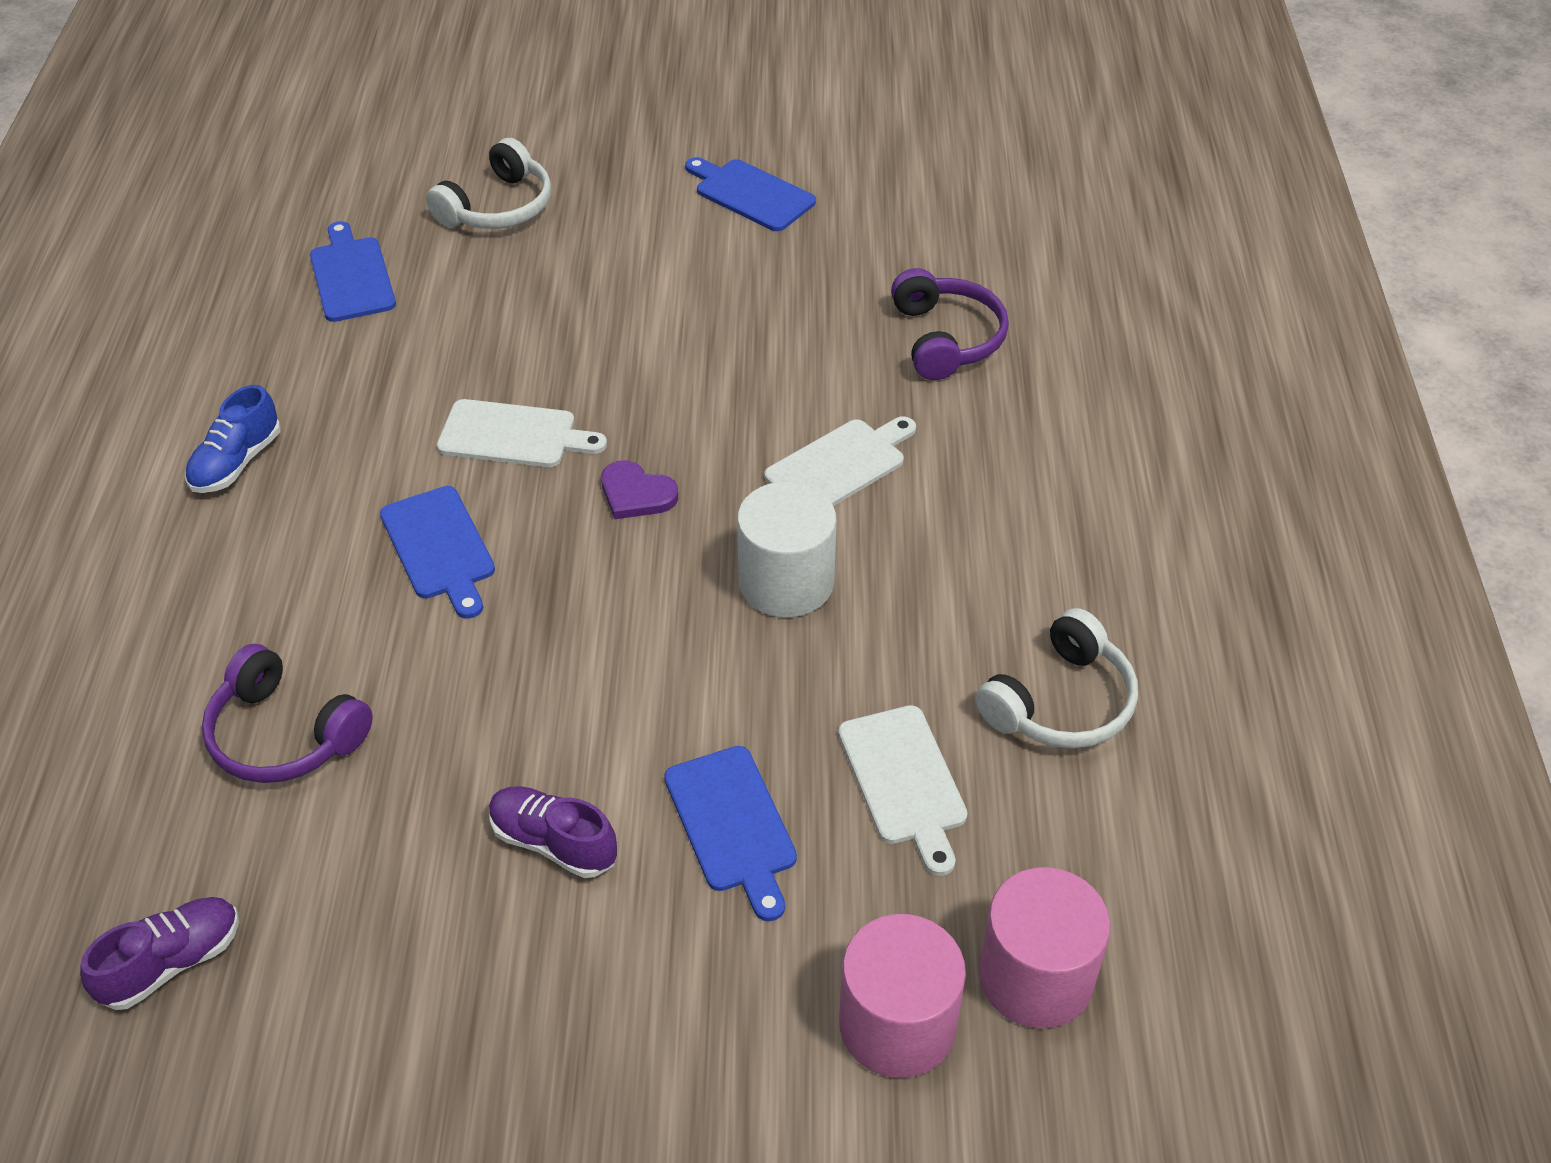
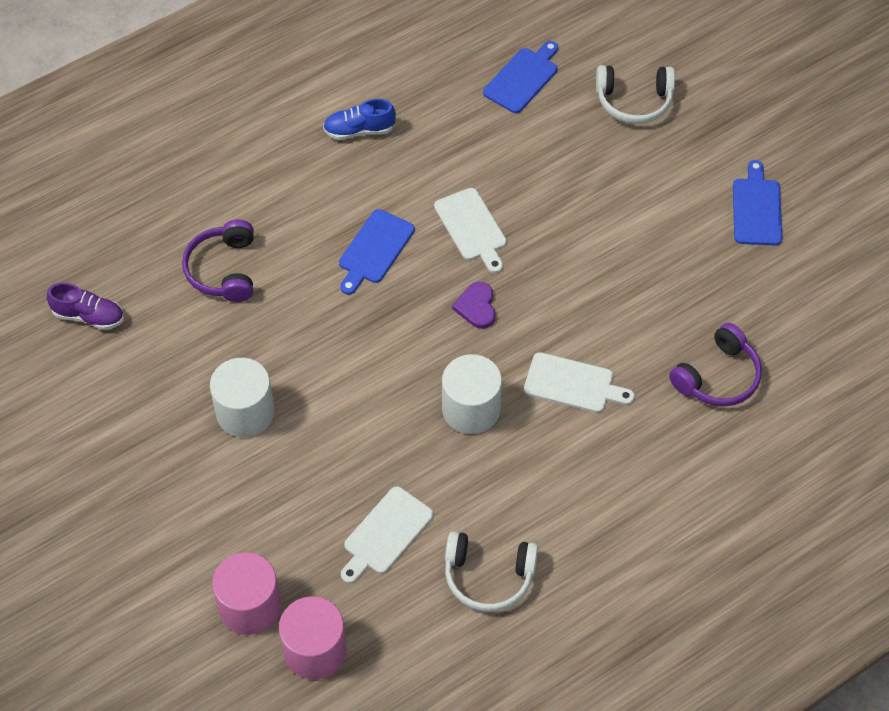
camera: 55 degrees right, 10 degrees up
purple shoe [489,786,617,878] -> white cylinder [210,358,275,437]
blue cutting board [664,746,797,921] -> none

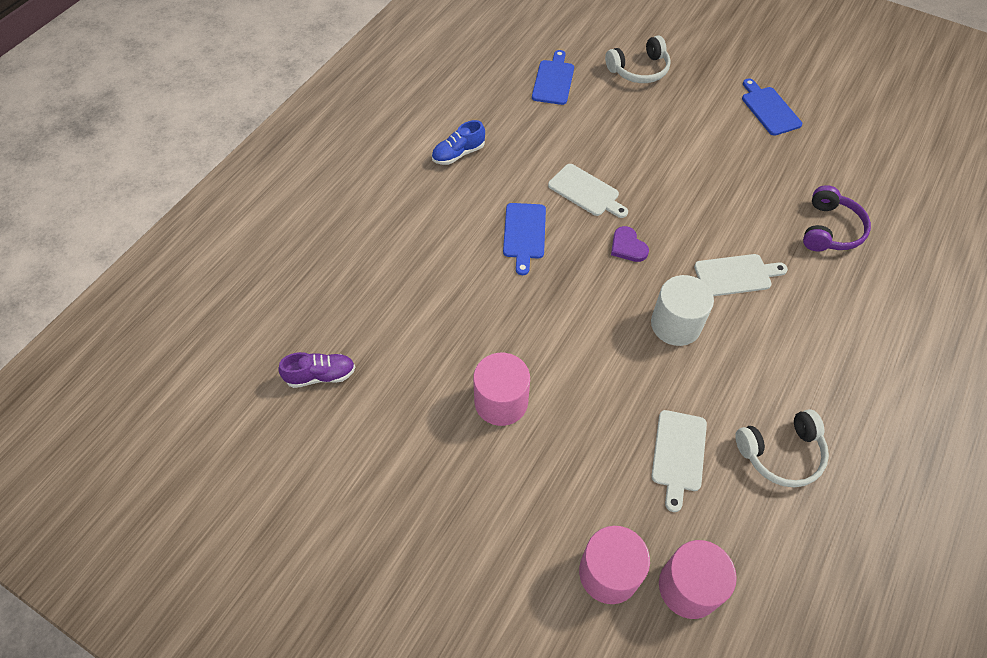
camera: 25 degrees left, 0 degrees up
purple headphones [182,220,254,302] -> none
white cylinder [210,358,275,437] -> pink cylinder [473,353,530,426]

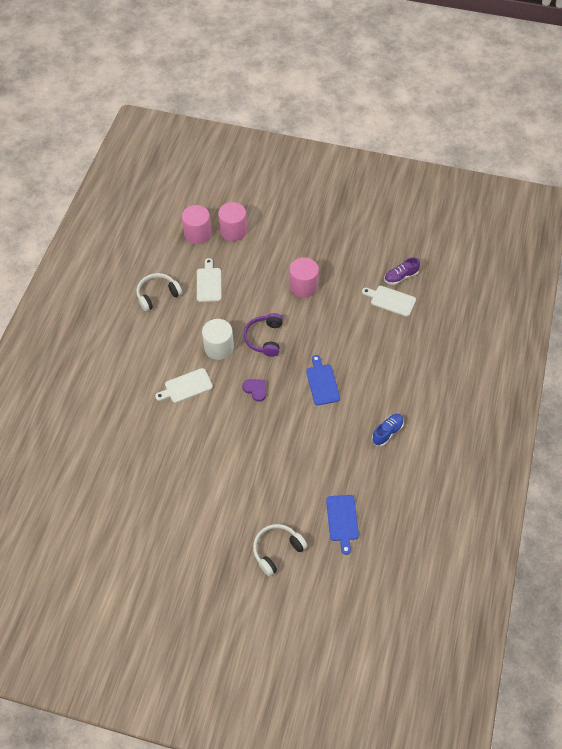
camera: 165 degrees right, 0 degrees up
white cutting board [548,164,628,218] -> white cutting board moved to [362,286,416,317]
blue cutting board [742,78,802,136] -> none
purple headphones [803,185,871,251] -> purple headphones moved to [244,313,283,357]

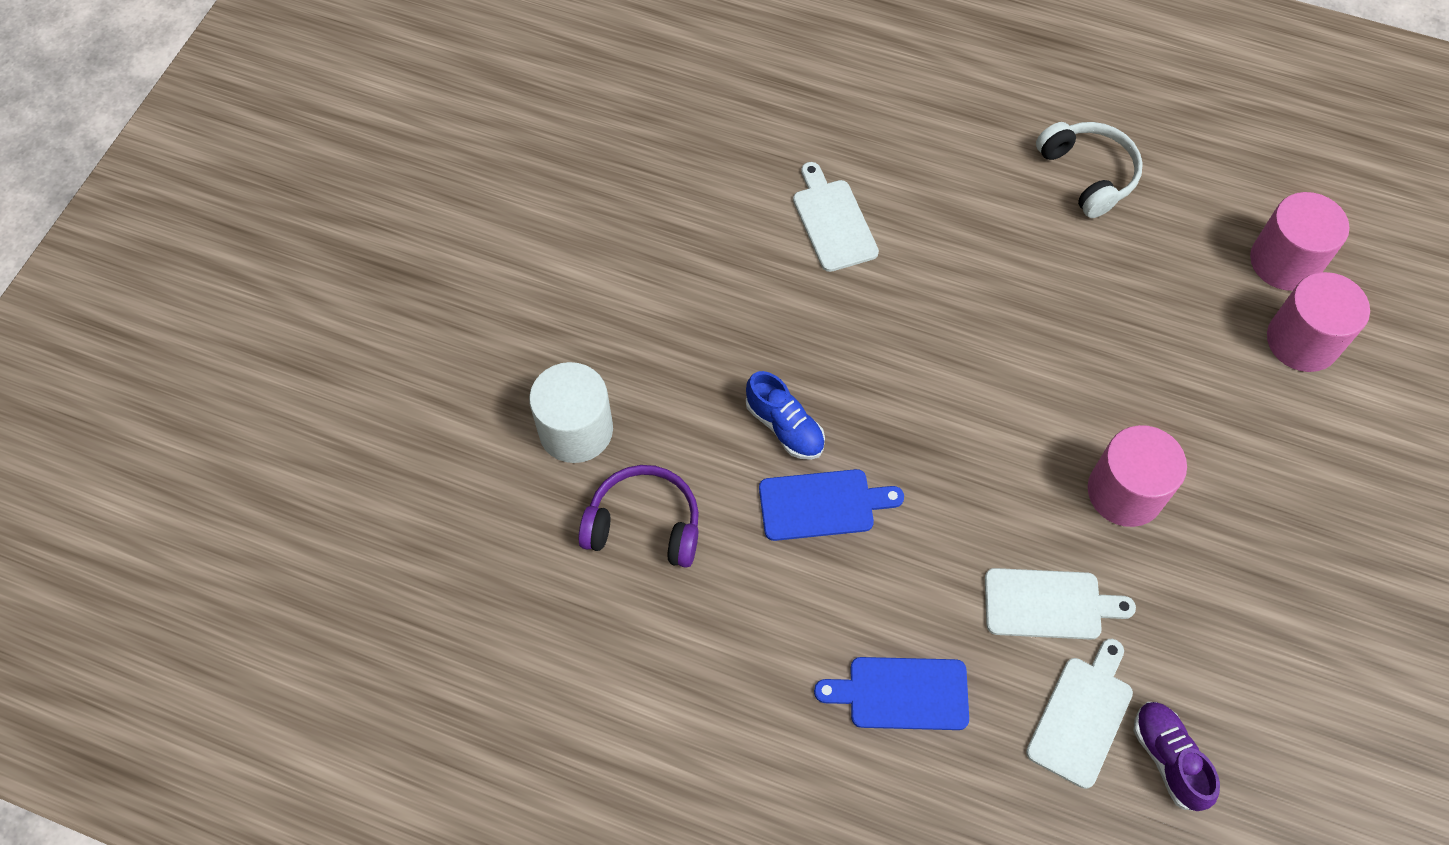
camera: 95 degrees right, 5 degrees up
white cutting board [197,258,222,302] -> white cutting board moved to [985,568,1136,640]
white cylinder [202,319,234,360] -> white cylinder moved to [529,362,613,463]
purple heart [242,379,266,402] -> none
purple headphones [244,313,283,357] -> purple headphones moved to [578,465,699,568]
white headphones [253,524,307,576] -> none
blue cutting board [326,495,359,555] -> blue cutting board moved to [814,657,969,730]
blue shoe [372,414,404,446] -> blue shoe moved to [746,371,825,460]

